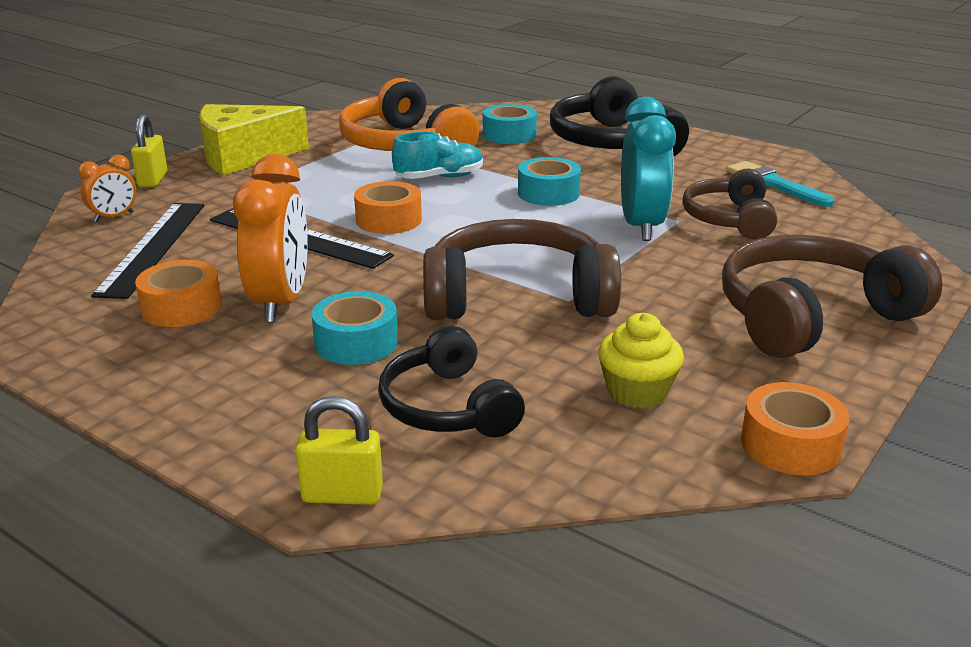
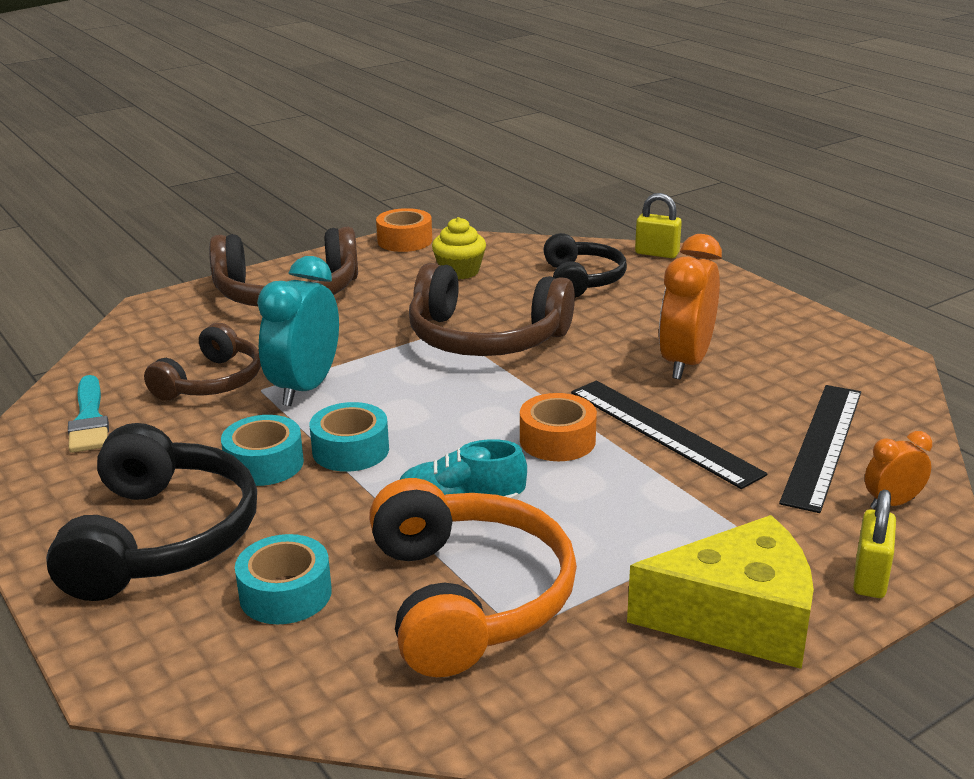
camera: 160 degrees left, 0 degrees up
orange tape [135,260,222,327] -> none
turquoise tape [312,291,398,365] -> turquoise tape moved to [221,415,304,486]

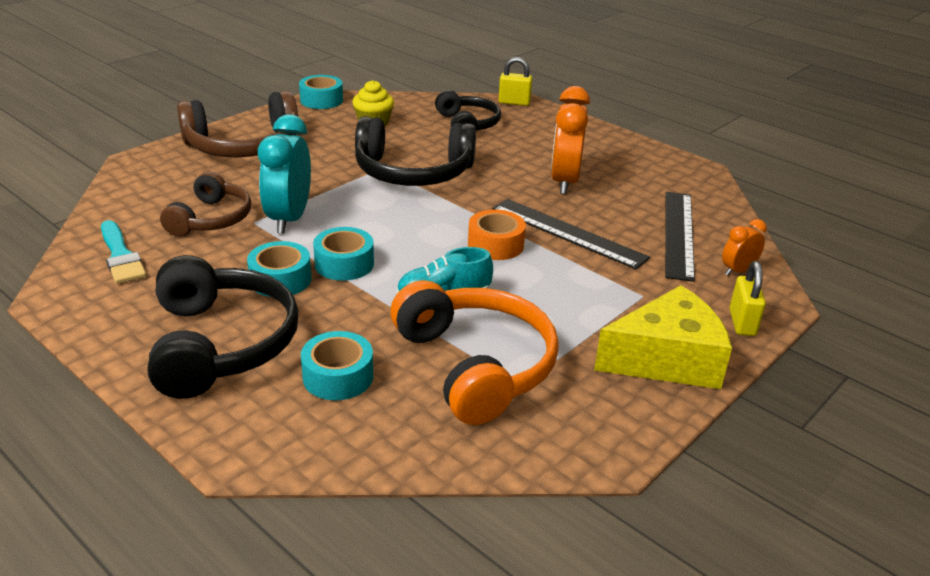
camera: 15 degrees left, 5 degrees up
orange tape [376,208,432,252] -> turquoise tape [299,75,343,109]
brown headphones [409,263,575,356] -> black headphones [355,116,476,186]

